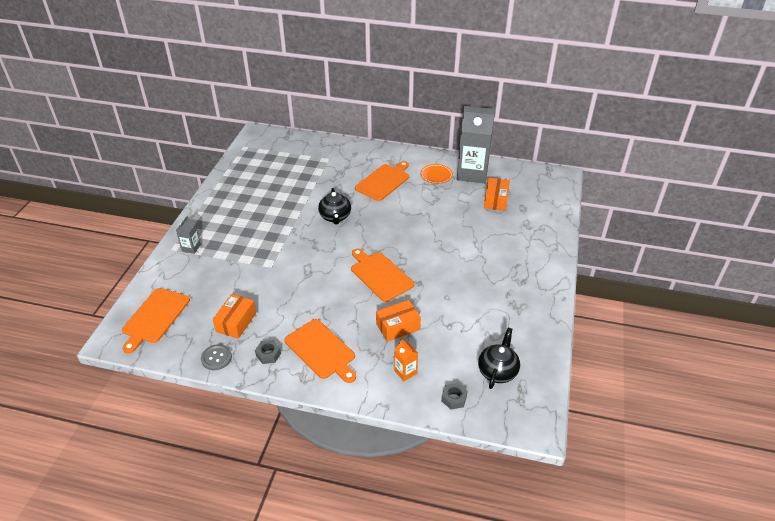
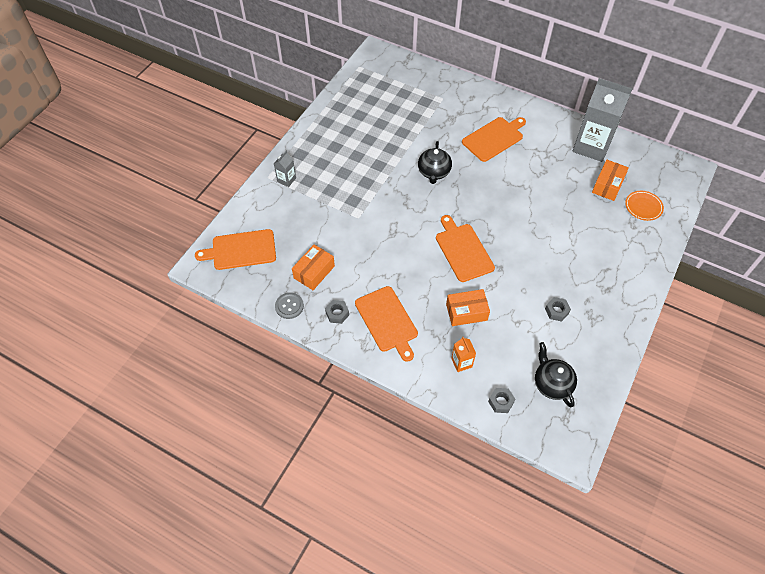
camera: 15 degrees right, 15 degrees up
orange cutting board [122,288,190,354] -> orange cutting board turned 45 degrees clockwise [195,229,276,270]
orange plate [420,164,453,184] -> orange plate moved to [625,191,664,221]
black teapot [478,328,520,389] -> black teapot turned 60 degrees counterclockwise [535,342,577,407]
none -> grey nut [545,297,571,322]

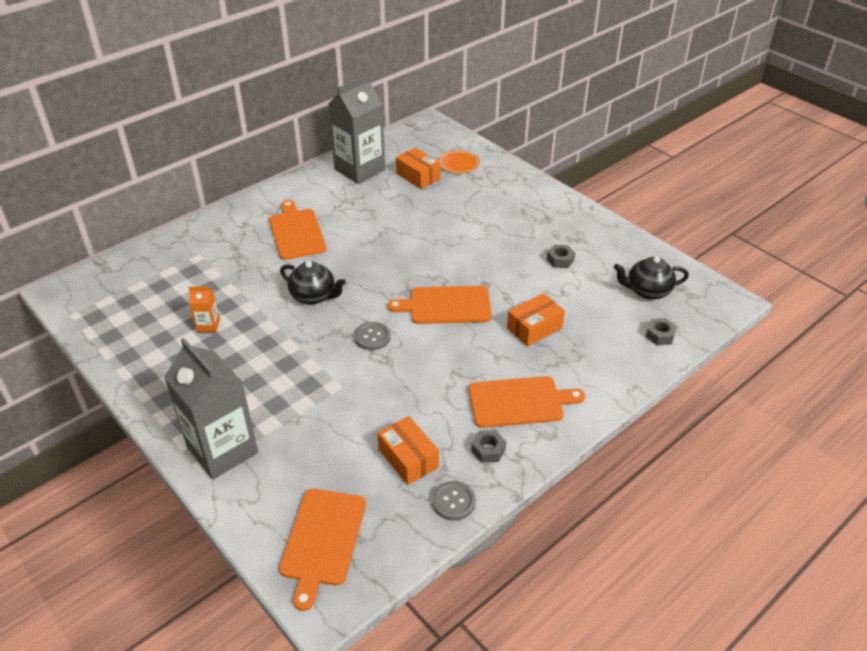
camera: 70 degrees left, 15 degrees down
grey carton [274,151,296,187] -> grey carton [164,338,258,479], size x2.32
orange box [446,289,490,326] -> orange box turned 45 degrees clockwise [507,293,565,346]
orange carton [451,337,476,372] -> orange carton moved to [189,287,220,332]
none -> grey button [354,322,391,350]

